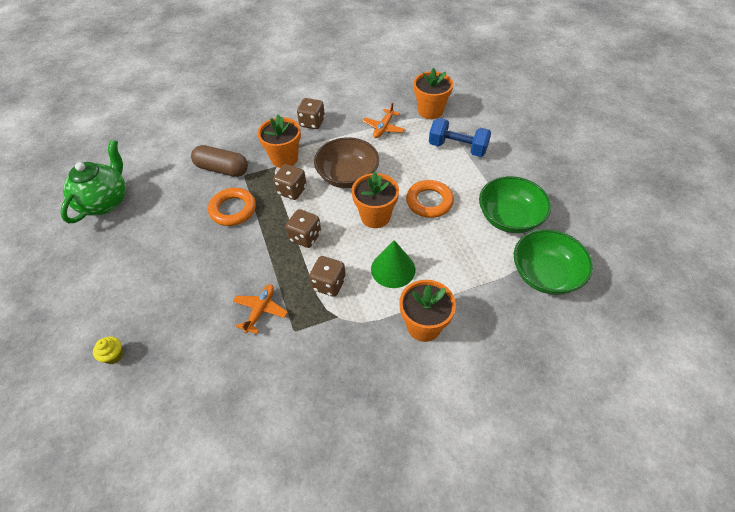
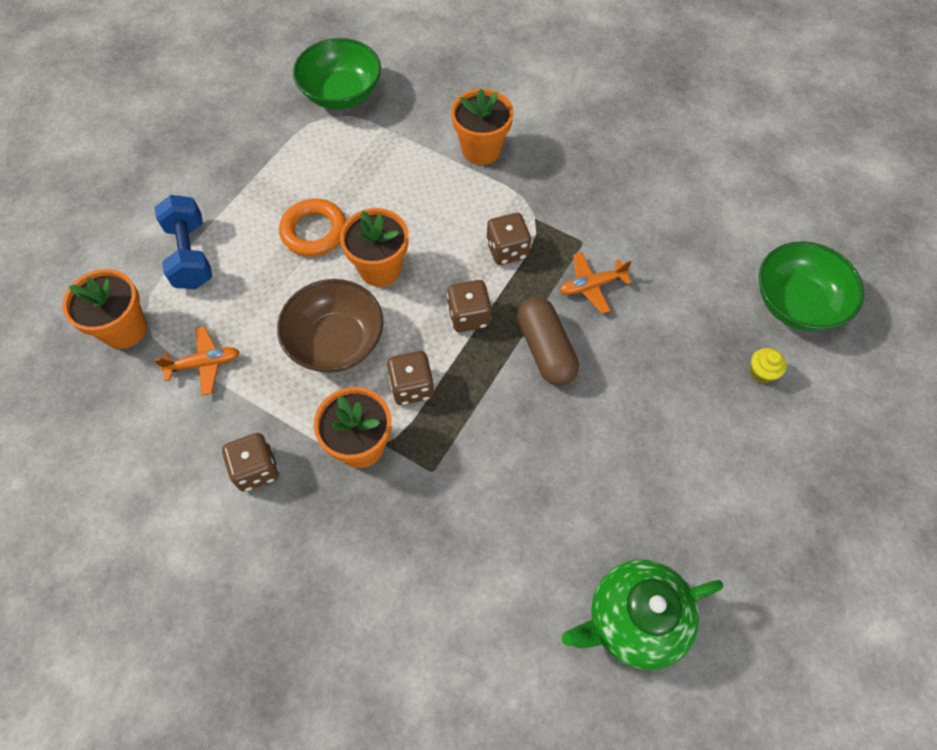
camera: 130 degrees left, 10 degrees up
brown capsule [191,145,248,177] -> brown capsule moved to [517,297,579,386]
orange ring [208,188,256,226] -> none
green cone [371,240,415,288] -> none
green bowl [479,176,551,233] -> green bowl moved to [759,241,864,331]

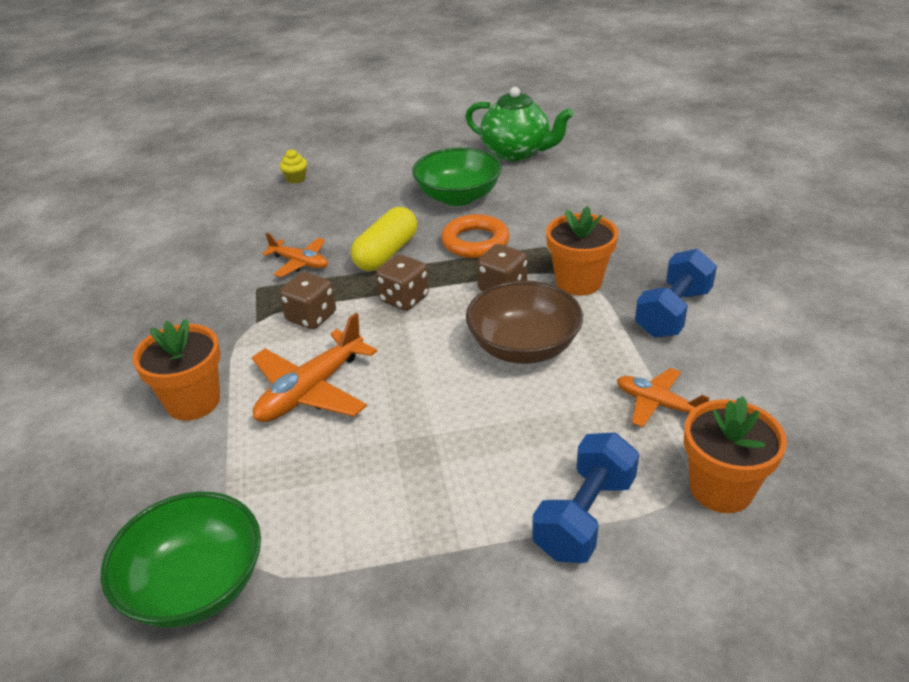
camera: 130 degrees left, 25 degrees down
brown dice [222,433,279,492] -> blue dumbbell [635,249,717,338]
orange ring [279,199,346,257] -> orange ring moved to [441,214,509,258]
orange flower pot [340,208,408,287] -> none
brown capsule [517,297,579,386] -> yellow capsule [351,207,417,271]
green bowl [759,241,864,331] -> green bowl moved to [412,148,502,206]
none -> orange plane [252,313,377,422]

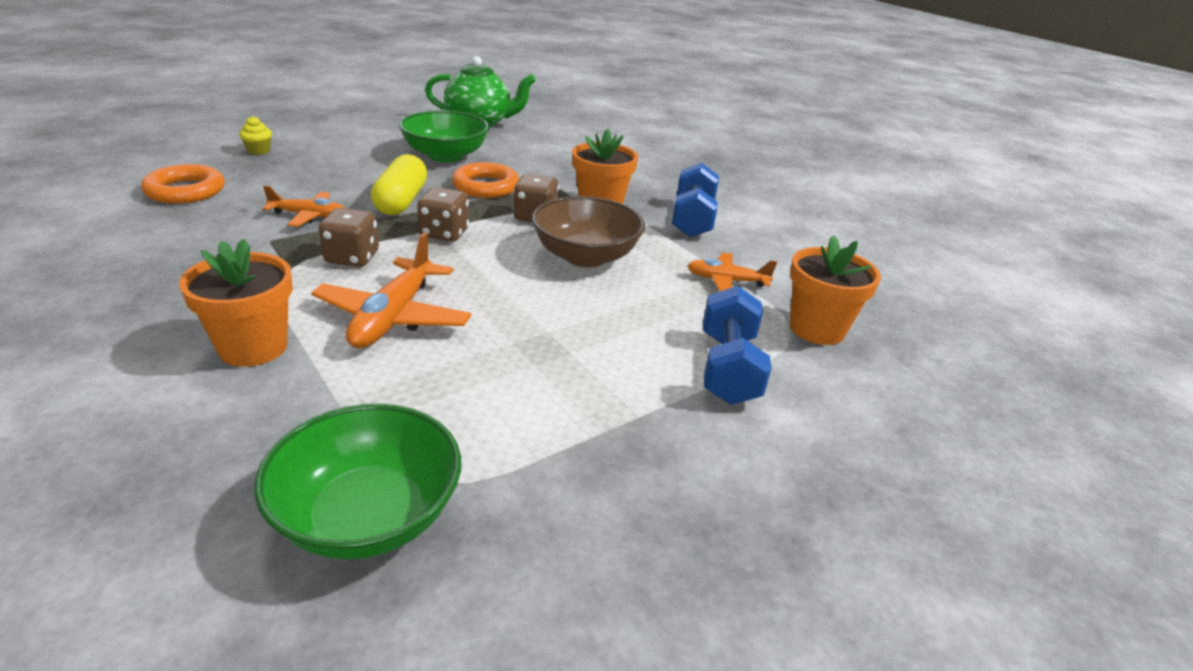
camera: 30 degrees left, 5 degrees down
none -> orange ring [141,164,225,204]

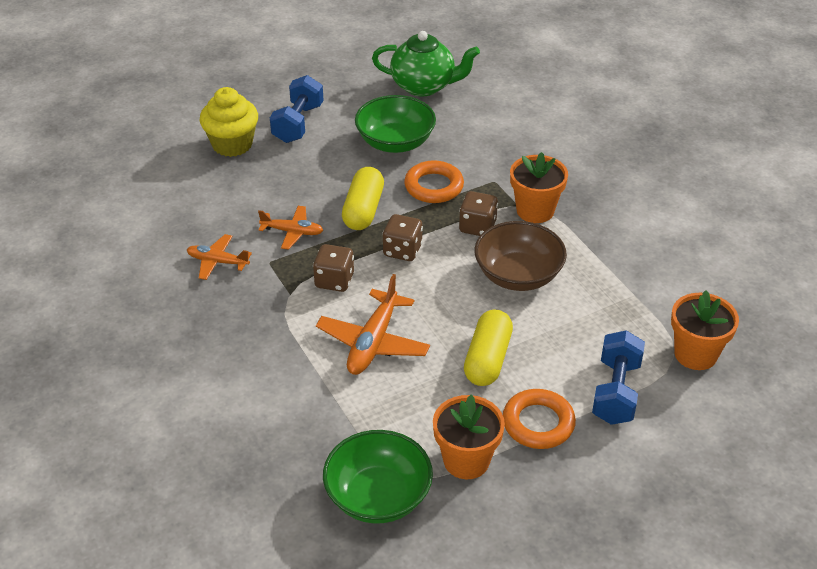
camera: 10 degrees right, 10 degrees up
orange ring [141,164,225,204] -> orange ring moved to [503,389,576,449]
orange flower pot [179,239,293,367] -> orange flower pot moved to [433,395,505,479]
yellow cupcake [239,116,272,155] -> yellow cupcake [200,87,258,157], size x2.18
blue dumbbell [672,163,719,237] -> blue dumbbell moved to [270,75,324,143]
orange plane [687,252,777,292] -> orange plane moved to [187,234,252,280]
none -> yellow capsule [464,309,513,386]

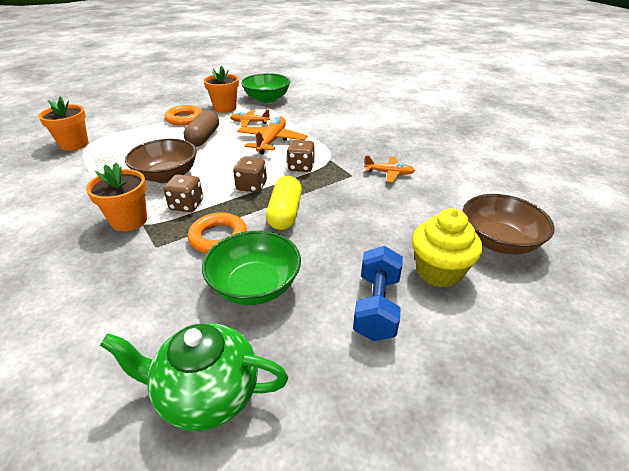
camera: 175 degrees right, 5 degrees down
orange plane [258,206,323,250] -> orange plane moved to [230,110,270,127]
yellow capsule [464,309,513,386] -> brown capsule [184,110,219,147]
blue dumbbell [592,330,645,425] -> none
none -> brown bowl [463,194,555,254]

